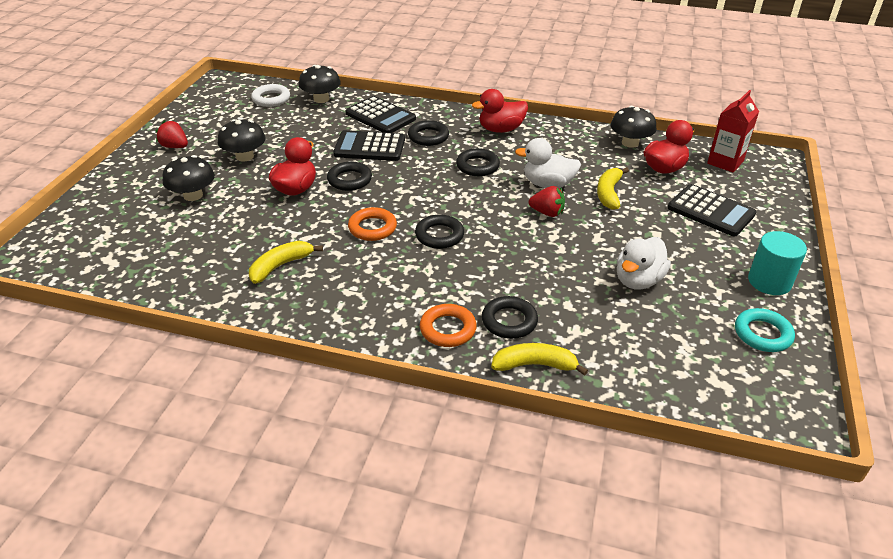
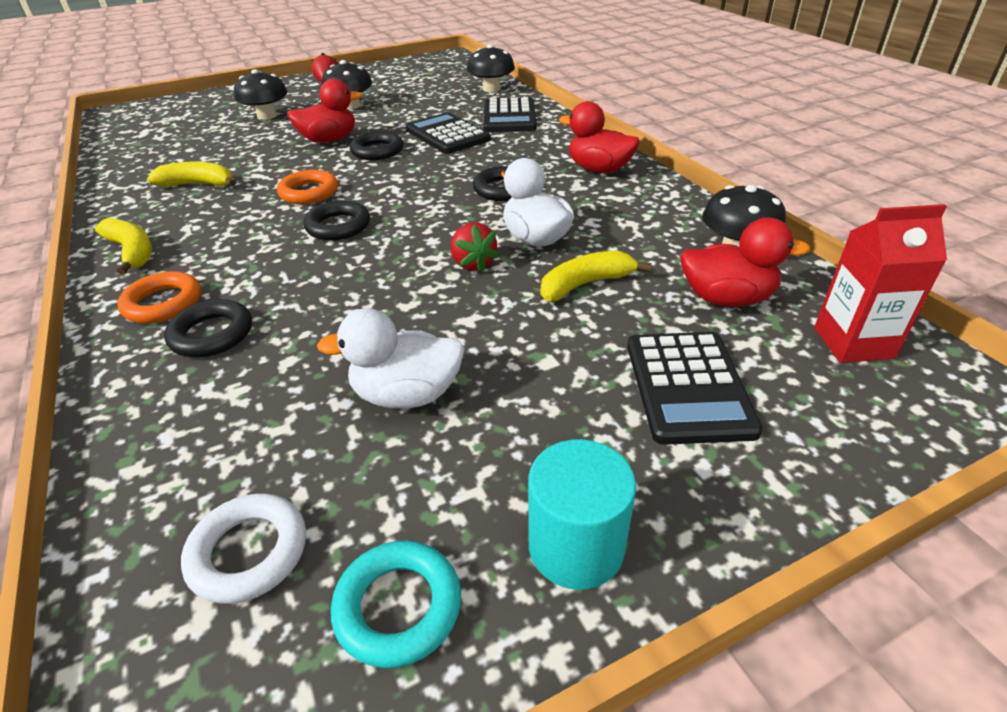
camera: 50 degrees right, 0 degrees up
white ring [251,84,290,107] -> white ring moved to [181,493,306,604]
black ring [408,120,449,146] -> none
yellow banana [491,343,588,376] -> yellow banana moved to [95,218,152,275]

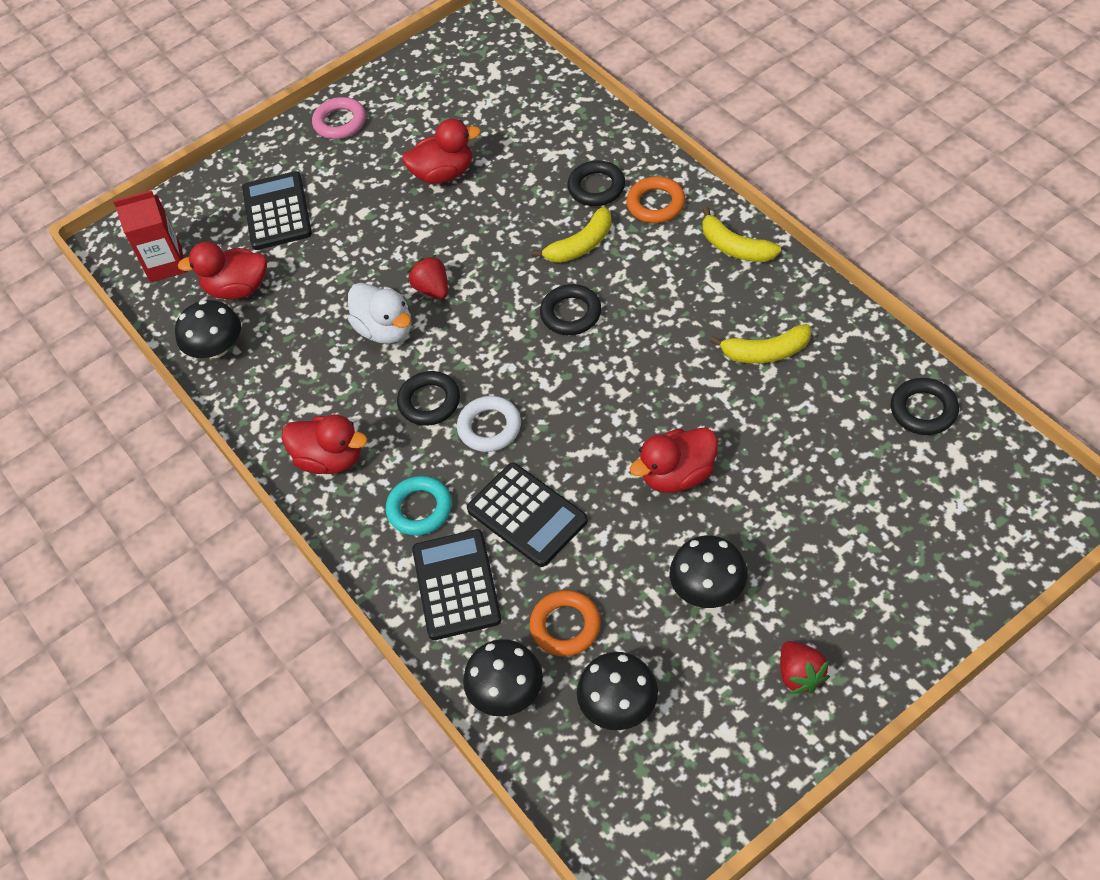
camera: 175 degrees right, 15 degrees up
white ring [181,493,306,604] -> white ring moved to [457,396,521,452]
black mushroom [234,69,287,120] -> black mushroom moved to [577,652,658,730]
orange ring [277,170,338,204] -> orange ring moved to [530,590,601,656]
white duck [317,308,465,409] -> red duck [402,119,481,184]
turquoise ring [331,541,461,668] -> turquoise ring moved to [386,476,452,536]
black ring [350,131,403,160] -> black ring moved to [891,378,959,435]
turquoise cylinder [528,439,636,590] -> pink ring [312,97,366,139]
yellow banana [541,251,652,301] -> yellow banana moved to [532,207,612,263]

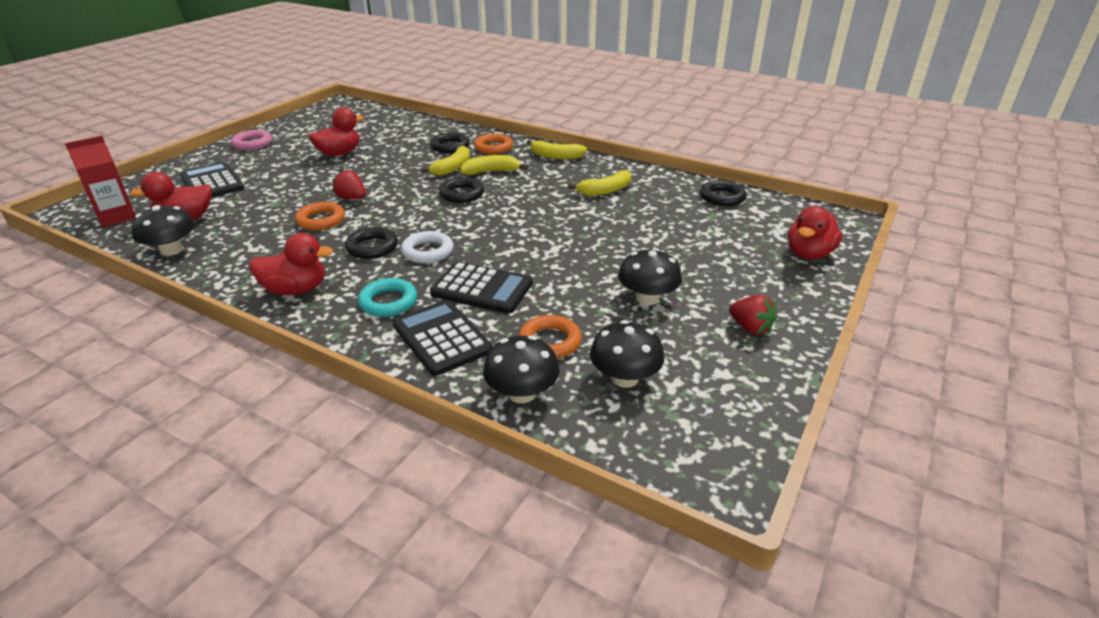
camera: 30 degrees left, 20 degrees down
white duck [348,283,411,344] -> orange ring [295,202,345,230]
red duck [630,427,718,493] -> red duck moved to [788,206,843,260]
none -> yellow banana [460,155,528,175]

